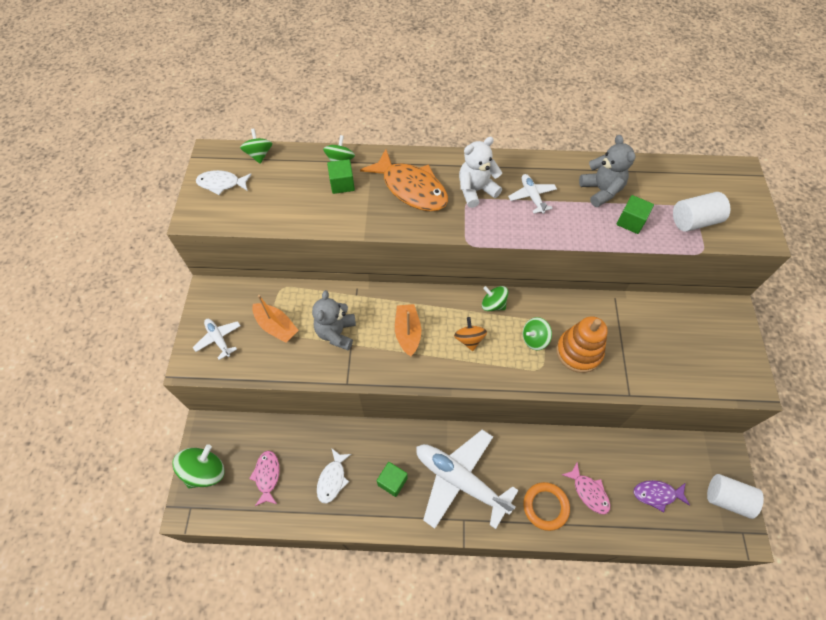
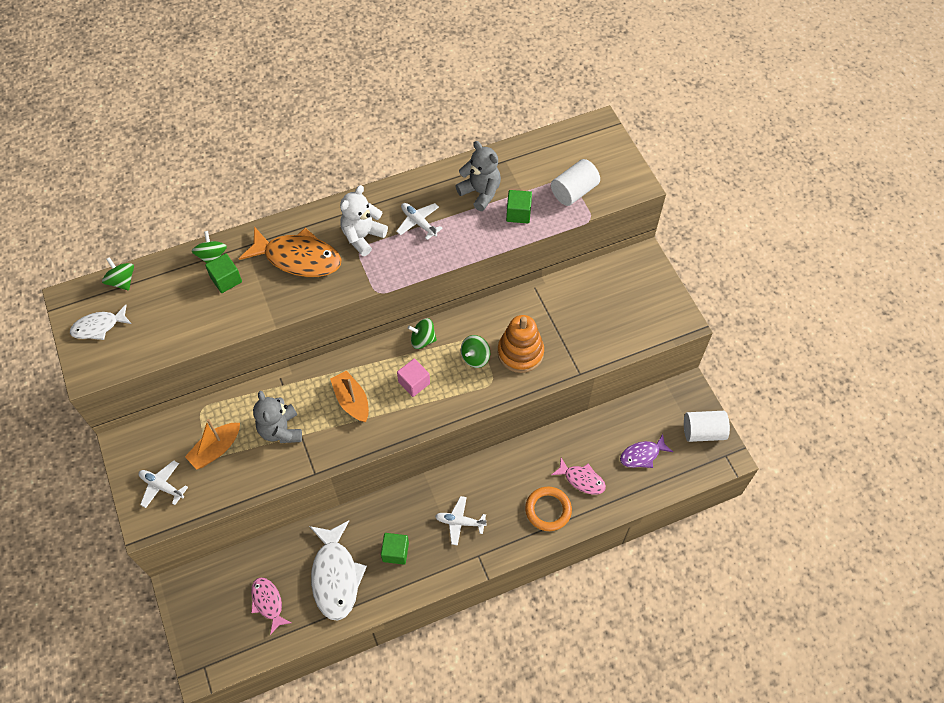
camera: 25 degrees left, 0 degrees up
green spinning top [172,444,225,489] -> none
orange boat [252,295,299,343] -> orange boat turned 120 degrees clockwise [185,419,240,470]
white fish [317,449,351,503] -> white fish [309,520,367,621], size x1.76
white plane [416,430,519,529] -> white plane [435,496,487,545], size x0.46
orange spinning top [454,317,487,351] -> pink cube [397,359,430,397]

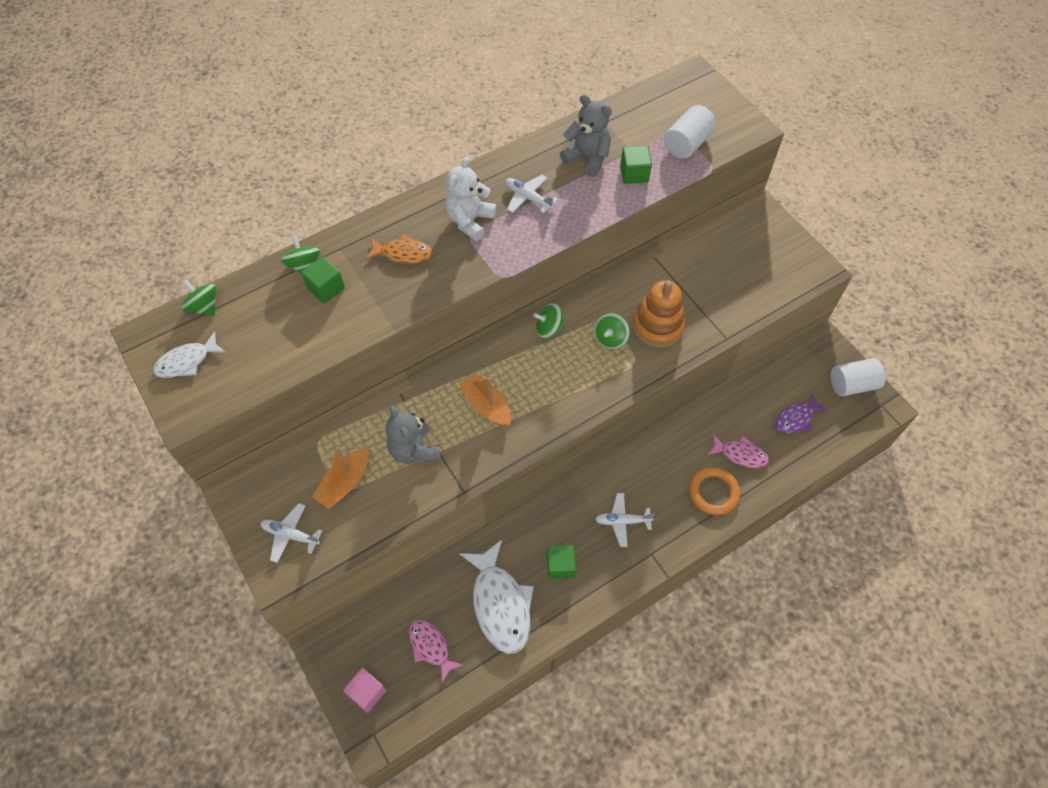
camera: 10 degrees left, 0 degrees up
orange fish [239,226,341,277] -> orange fish [366,234,432,264], size x0.57
pink cube [397,359,430,397] -> pink cube moved to [343,668,386,713]

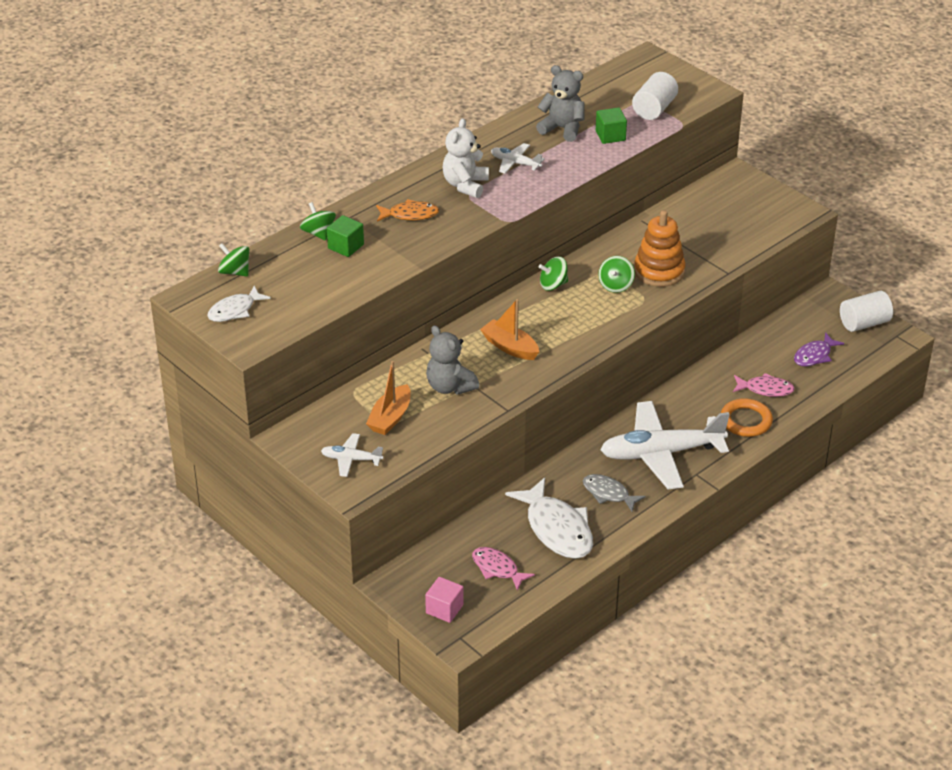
camera: 10 degrees left, 20 degrees down
green cube [547,545,576,579] -> grey fish [583,474,646,512]
white plane [595,493,655,547] -> white plane [600,401,730,489], size x2.19

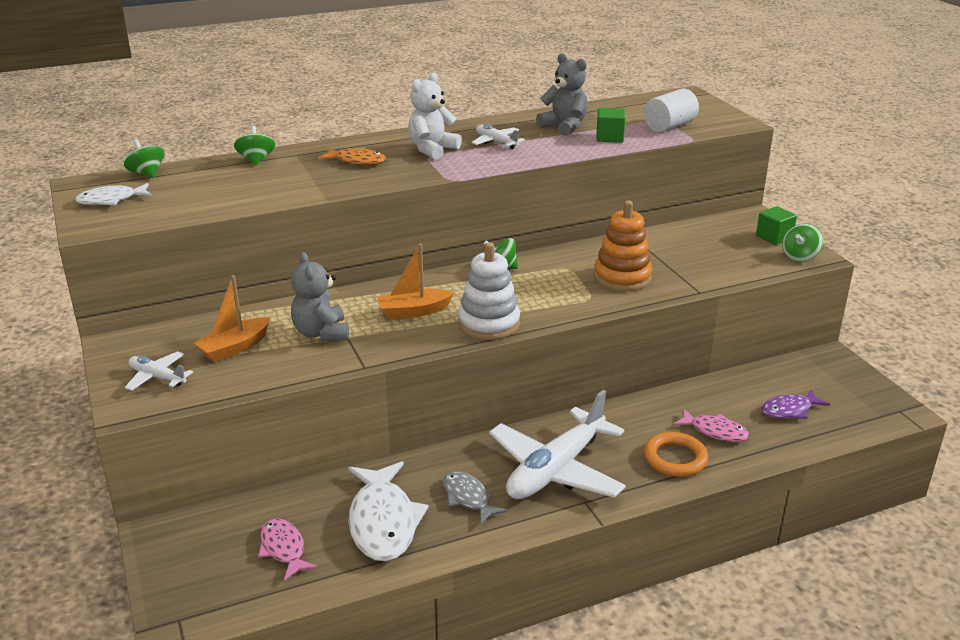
camera: 20 degrees right, 10 degrees down
green cube [327,215,364,257] -> green cube moved to [756,206,797,245]
pink cube [425,577,464,623] -> none
orange boat [480,299,539,360] -> orange boat turned 75 degrees counterclockwise [377,244,455,319]
green spinning top [598,256,635,293] -> green spinning top moved to [782,224,823,262]
white plane [600,401,730,489] -> white plane turned 60 degrees counterclockwise [489,390,626,499]
white cylinder [840,291,893,332] -> none
none -> white stacking toy [458,242,520,340]

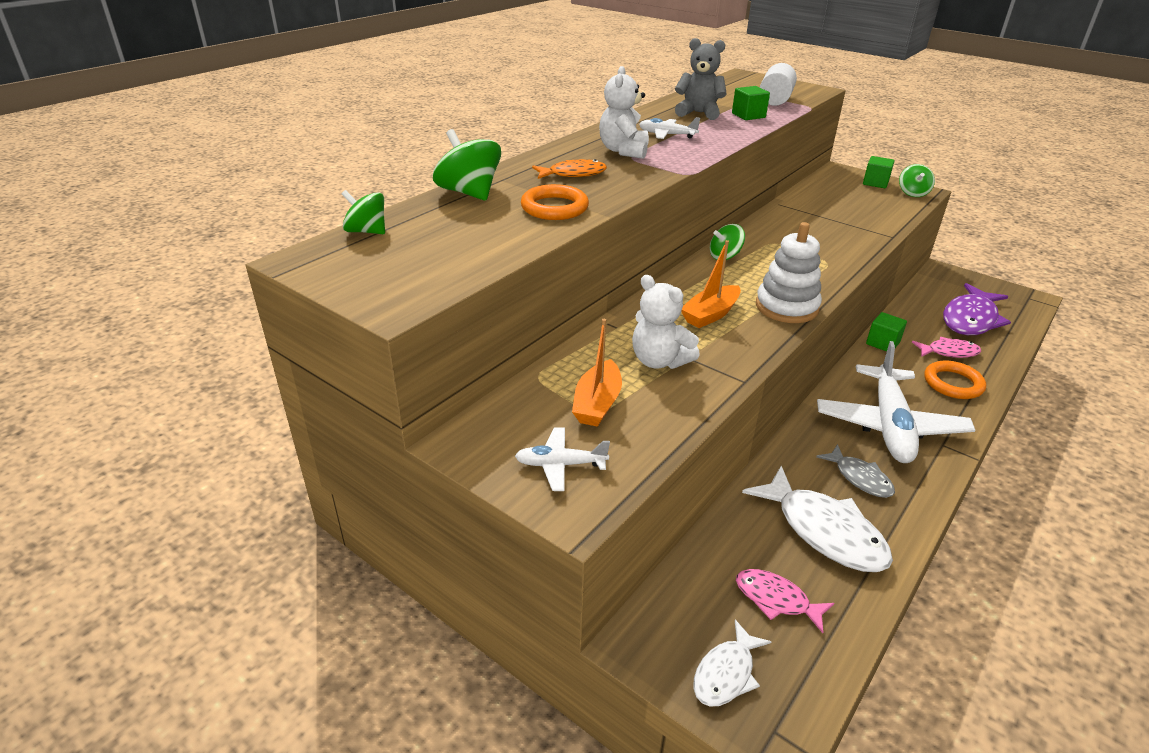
camera: 30 degrees left, 5 degrees up
white fish [75,183,152,205] -> white fish moved to [694,620,771,706]
green spinning top [234,126,275,165] -> green spinning top [433,129,501,201], size x1.57
grey teddy bear [291,252,349,341] -> white teddy bear [632,275,700,369]
grey fish [443,471,508,524] -> grey fish turned 150 degrees counterclockwise [816,444,895,498]
orange stacking toy [594,201,652,291] -> none
purple fish [762,389,830,419] -> purple fish [943,283,1011,335], size x1.76
none -> orange ring [521,184,589,220]
none -> green cube [866,312,907,352]

